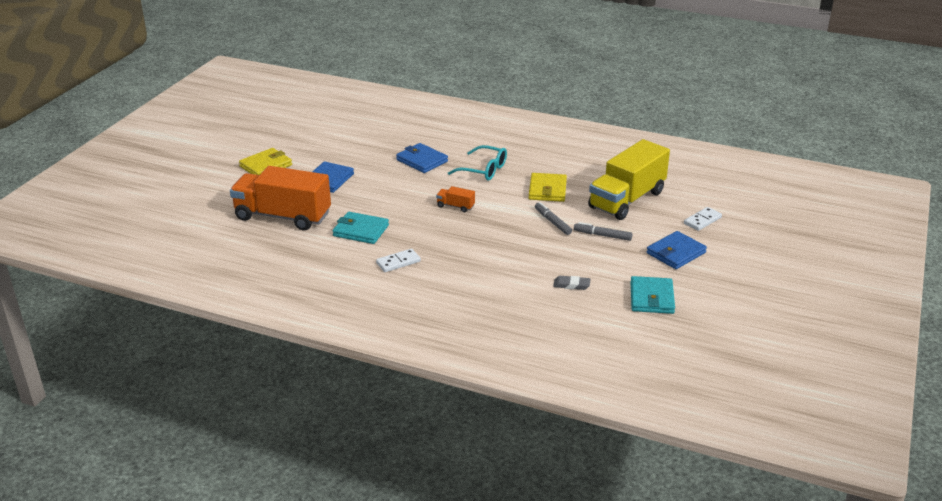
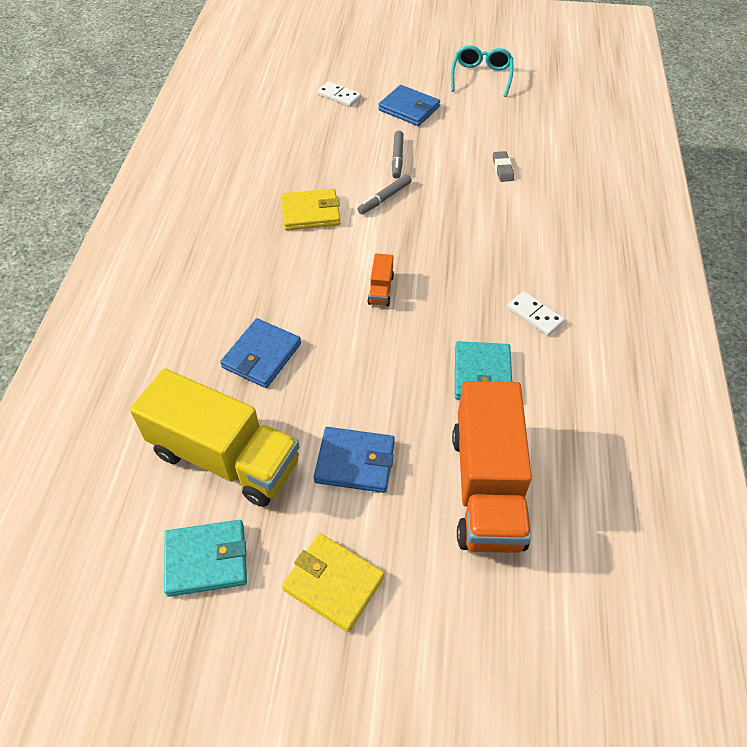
camera: 105 degrees left, 20 degrees up
turquoise glasses [448,145,507,181] -> turquoise glasses moved to [451,45,513,97]
yellow truck [588,139,670,220] -> yellow truck moved to [130,368,299,507]
turquoise wallet [630,276,675,314] -> turquoise wallet moved to [164,520,247,597]

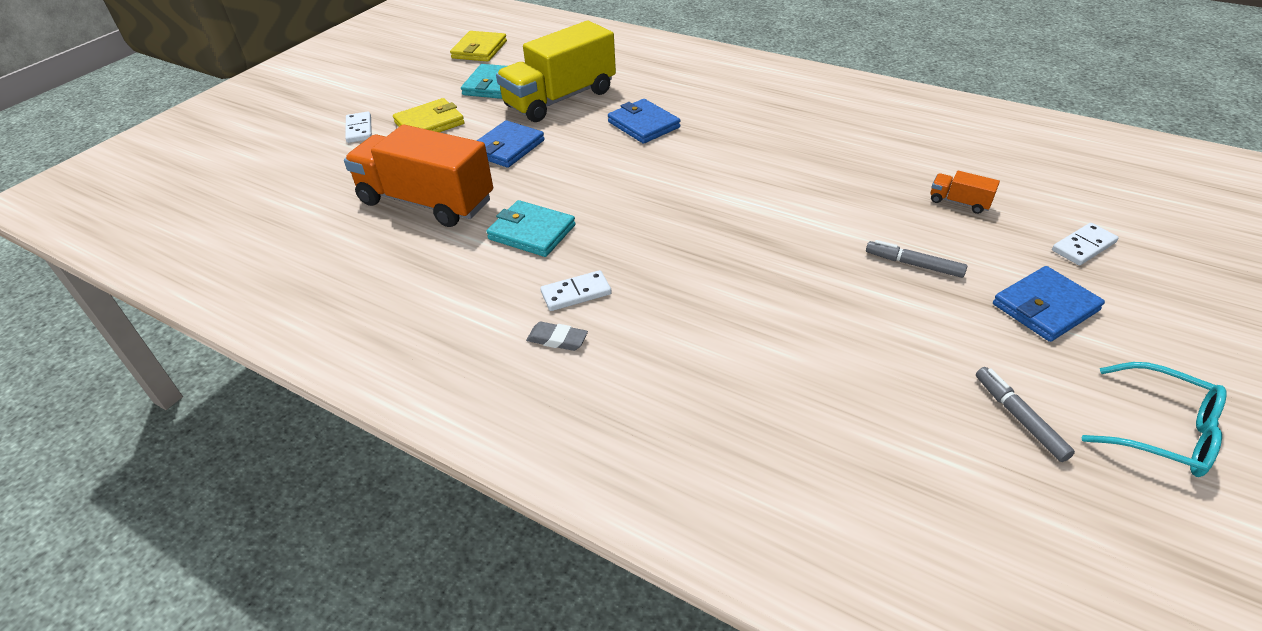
camera: 115 degrees right, 10 degrees down
yellow wallet [281,188,341,231] -> yellow wallet moved to [450,31,507,62]
grey marker [358,174,412,214] -> grey marker moved to [976,367,1075,462]
orange truck [367,253,394,306] -> orange truck moved to [930,171,1000,214]
grey eraser [493,151,514,182] -> grey eraser moved to [526,322,588,351]
none -> white domino [345,112,372,143]

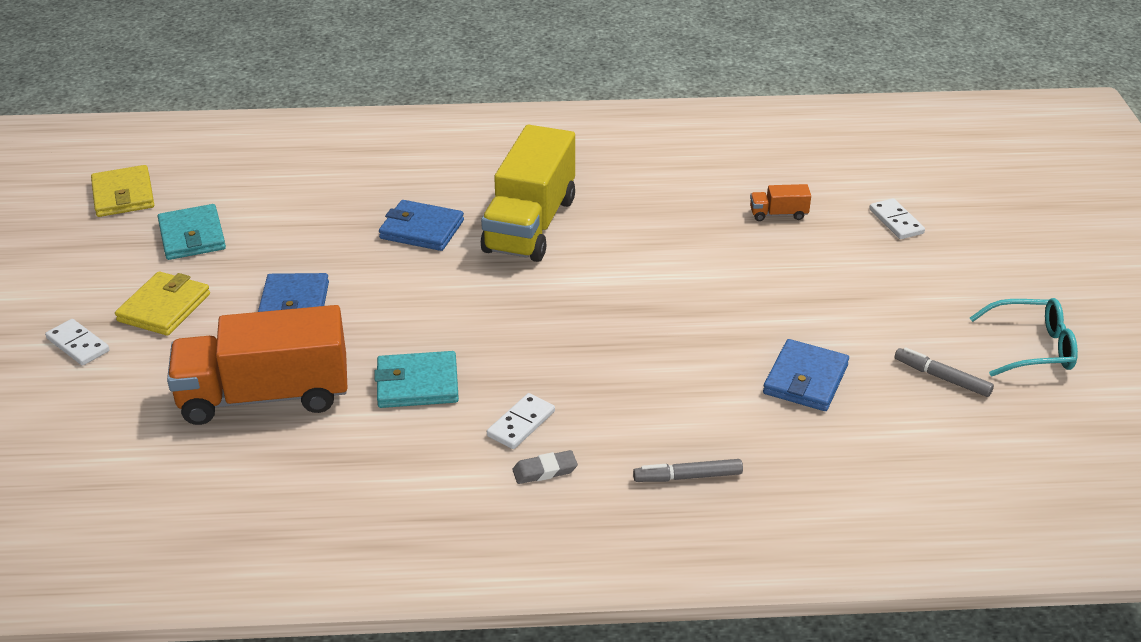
camera: 35 degrees left, 5 degrees down
yellow truck [496,21,616,122] -> yellow truck moved to [481,125,575,262]
grey marker [866,240,967,278] -> grey marker moved to [633,459,743,482]
blue wallet [993,266,1105,342] -> blue wallet moved to [763,339,849,411]
white domino [1052,223,1119,265] -> white domino turned 45 degrees counterclockwise [869,198,925,239]

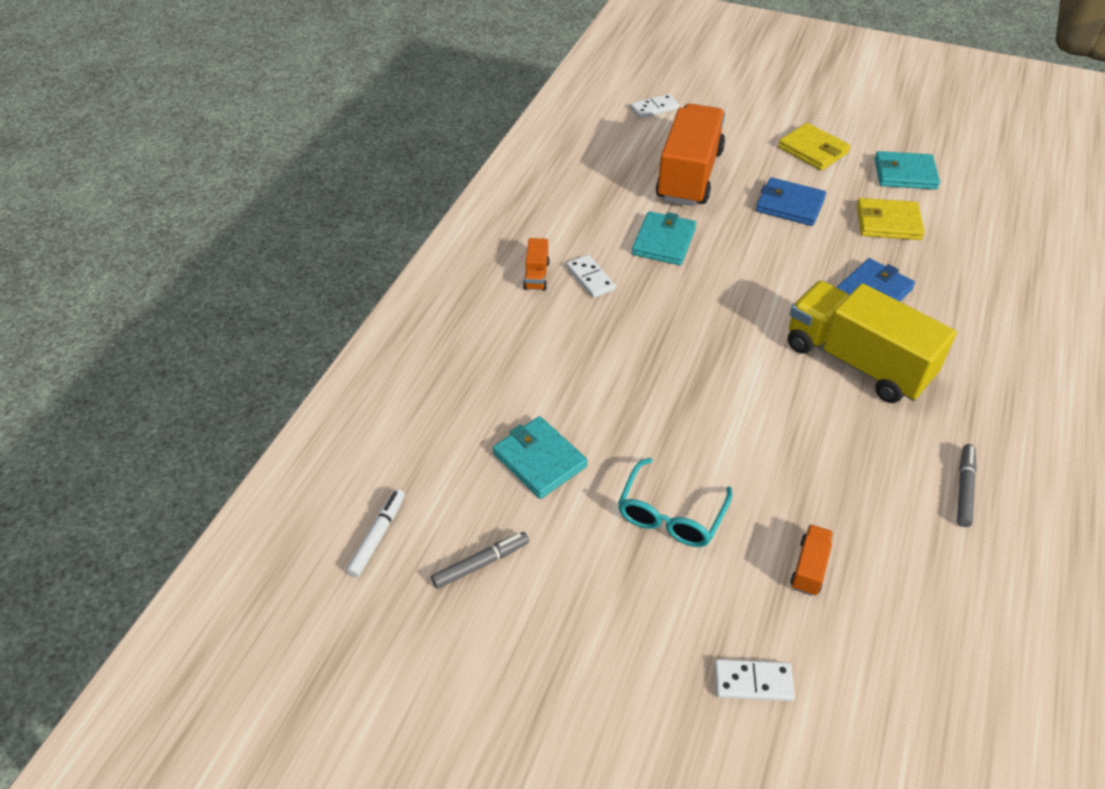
camera: 115 degrees right, 10 degrees up
white domino [45,319,110,366] -> white domino moved to [630,94,679,118]
yellow wallet [91,165,154,217] -> yellow wallet moved to [857,198,925,240]
grey eraser [512,450,578,484] -> orange truck [523,238,550,291]
grey marker [633,459,743,482] -> grey marker moved to [957,444,977,527]
blue wallet [763,339,849,411] -> turquoise wallet [493,416,588,499]
turquoise glasses [970,298,1078,377] -> turquoise glasses moved to [618,458,732,547]
none -> white marker [346,489,405,577]

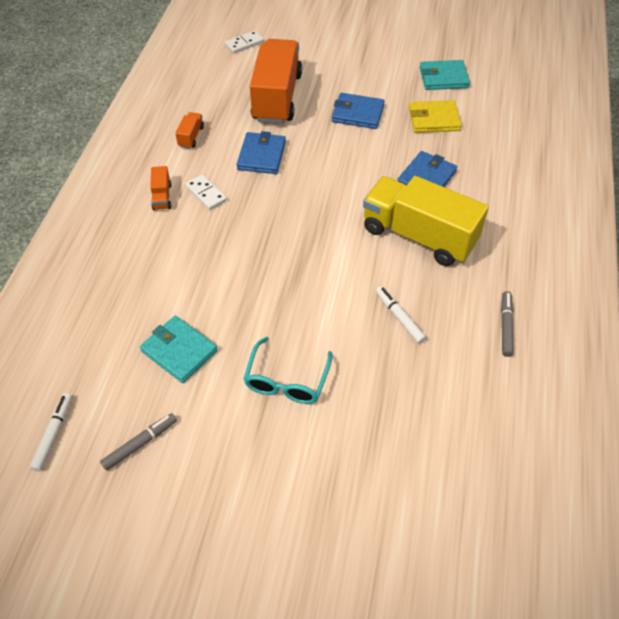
camera: 10 degrees left, 5 degrees up
turquoise wallet [632,211,696,265] -> blue wallet [237,131,286,174]
white domino [714,659,795,701] -> none
yellow wallet [778,123,851,170] -> none
orange truck [790,524,833,596] -> orange truck moved to [175,112,204,149]
none -> white marker [376,286,426,344]

